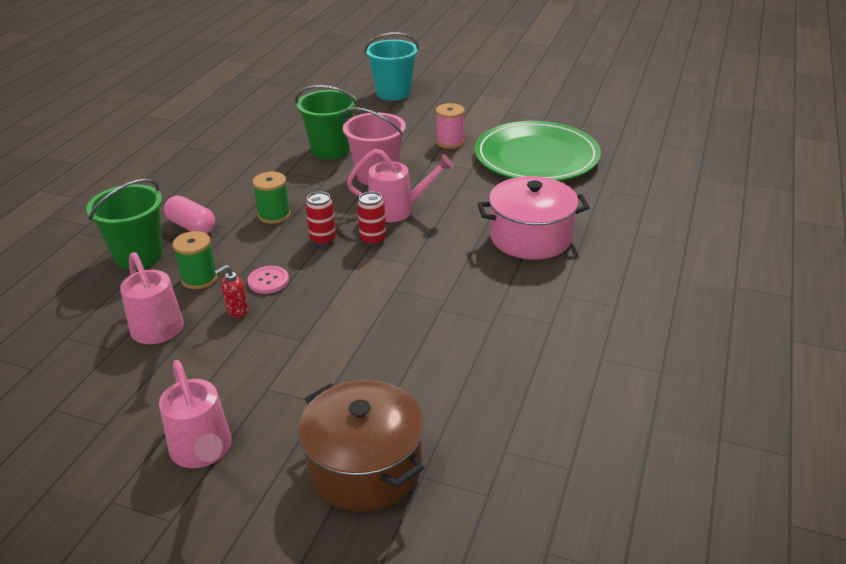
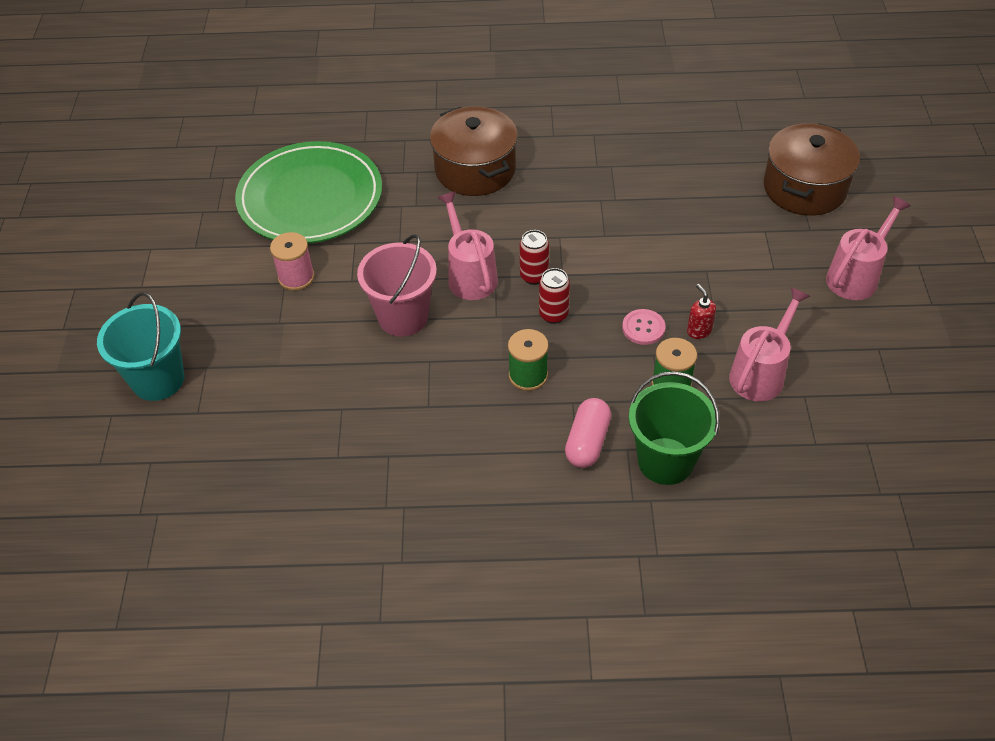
camera: 110 degrees left, 15 degrees up
red soap dispenser [214,265,249,318] -> red soap dispenser turned 150 degrees counterclockwise [687,284,716,339]
green bucket [295,85,357,159] -> none
pink pot [478,176,590,260] -> brown pot [430,106,518,196]

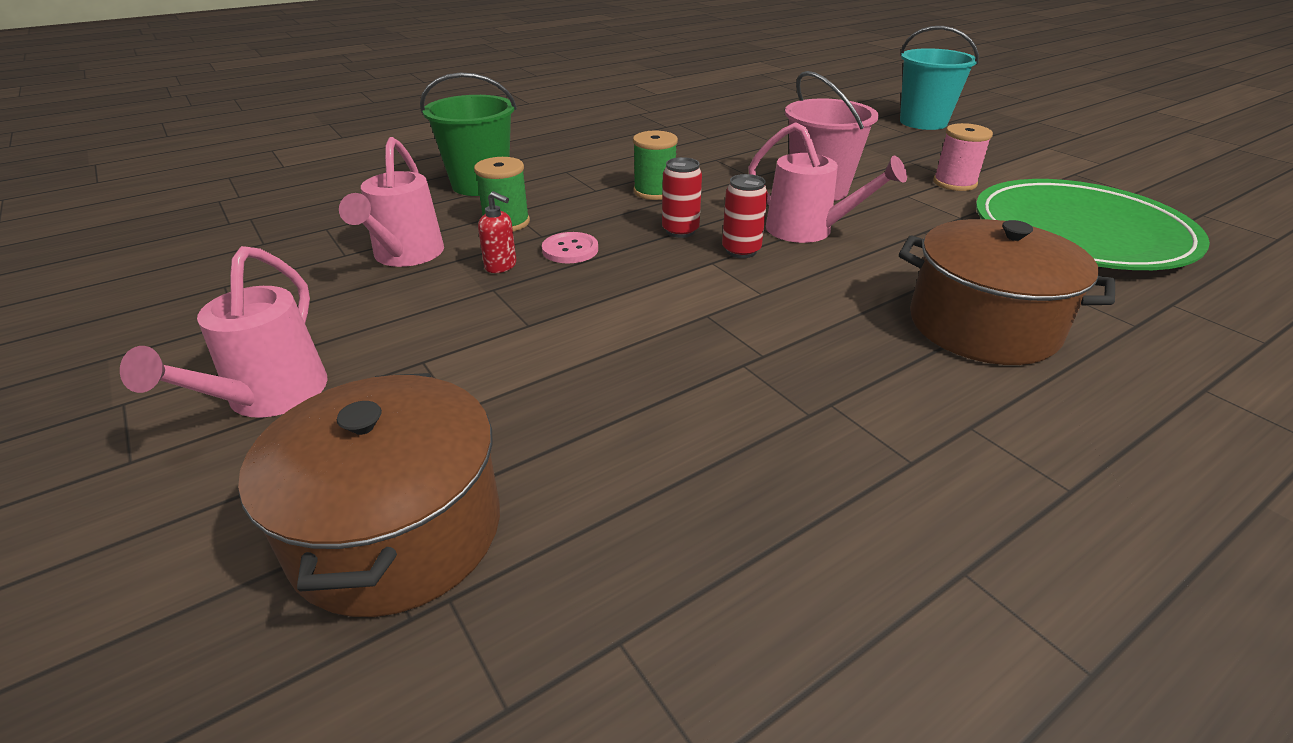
camera: 145 degrees right, 15 degrees down
pink capsule [565,398,611,468] -> none

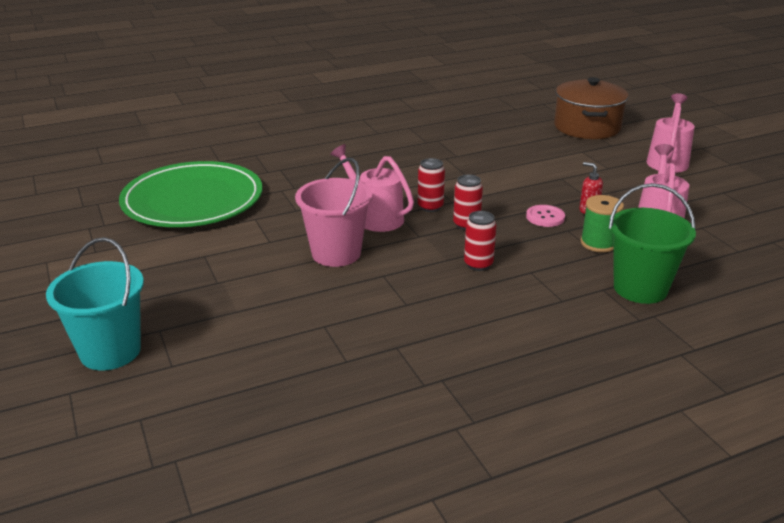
camera: 170 degrees left, 5 degrees down
green spool [633,131,678,200] -> red can [464,211,496,271]
brown pot [899,219,1115,365] -> none
pink spool [933,123,993,191] -> none

